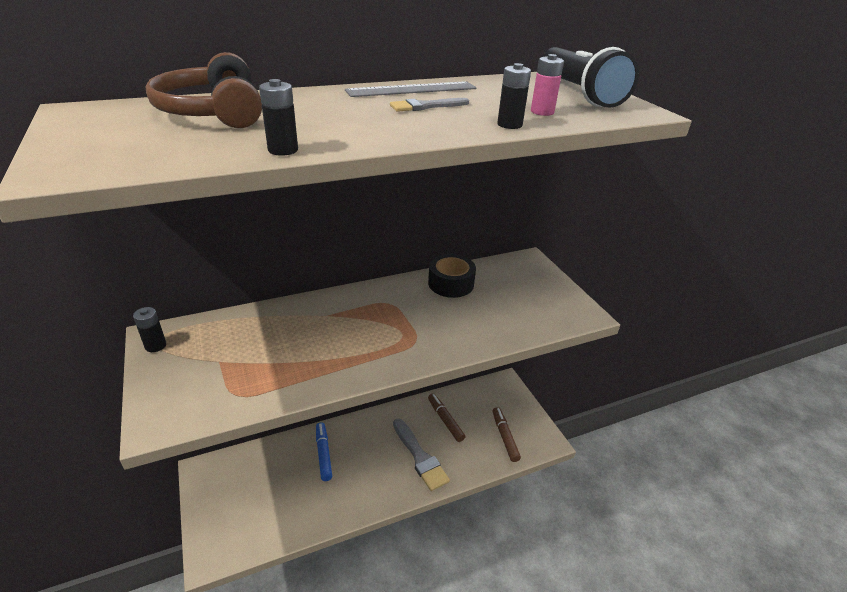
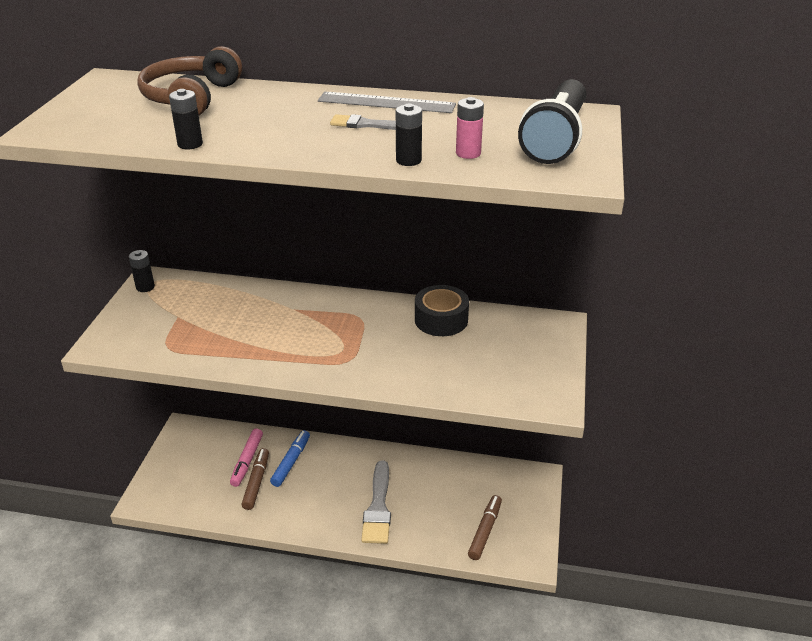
camera: 35 degrees right, 0 degrees up
brown marker [428,393,465,442] -> brown marker moved to [242,448,269,510]
none -> pink marker [230,429,263,487]

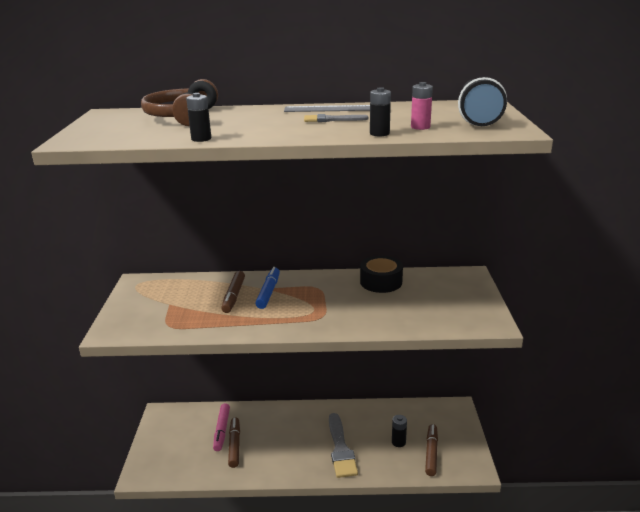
camera: 10 degrees left, 10 degrees down
black battery [129,250,155,292] -> black battery moved to [392,415,407,447]
blue marker [270,430,310,487] -> blue marker moved to [255,267,280,309]
none -> brown marker [221,271,245,313]

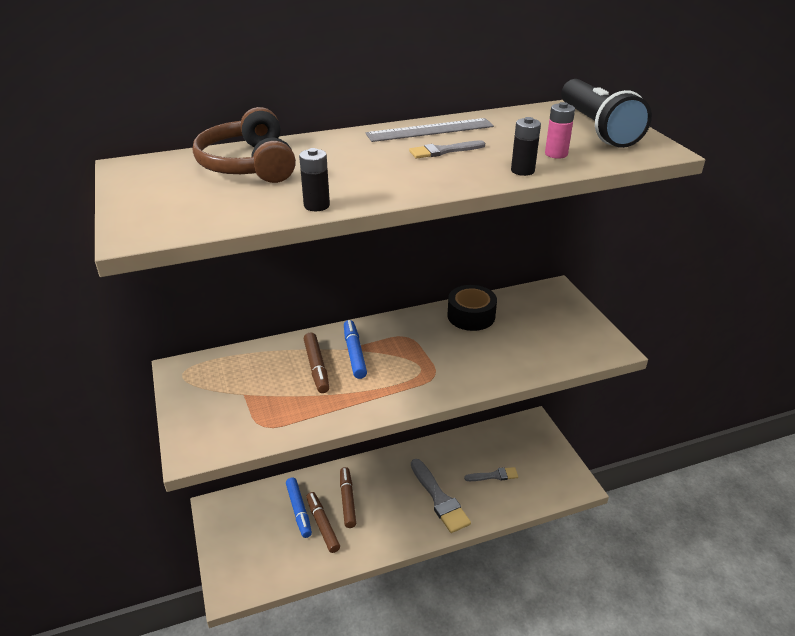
camera: 20 degrees left, 10 degrees up
pink marker [213,403,230,451] -> blue marker [286,477,312,538]
black battery [392,415,407,447] -> grey brush [464,467,518,481]
brown marker [425,424,438,476] -> brown marker moved to [340,467,356,528]

